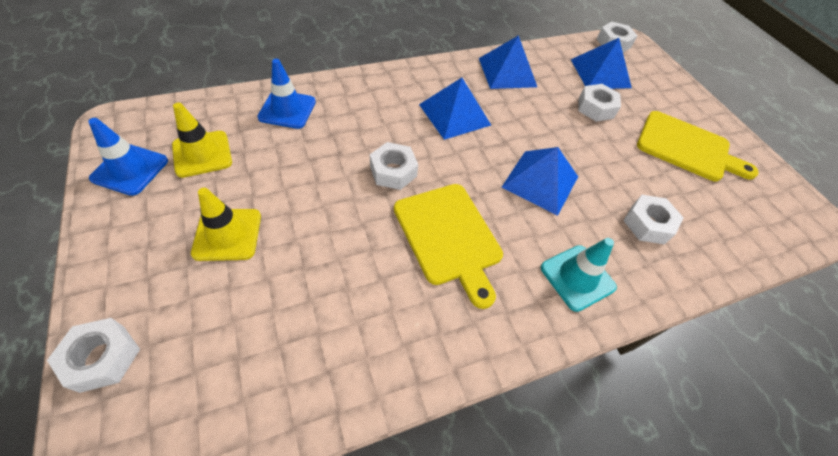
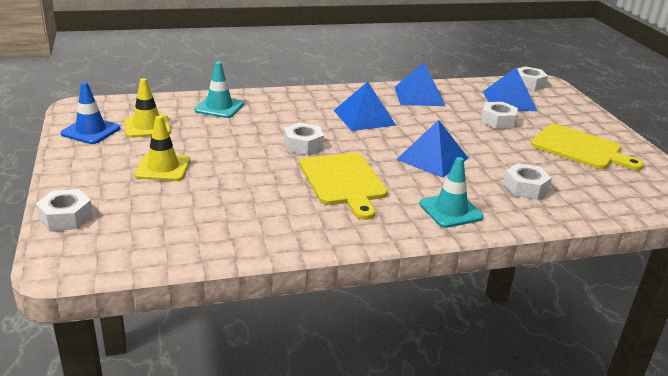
camera: 10 degrees right, 25 degrees down
blue traffic cone [257,59,316,129] -> turquoise traffic cone [194,62,244,118]

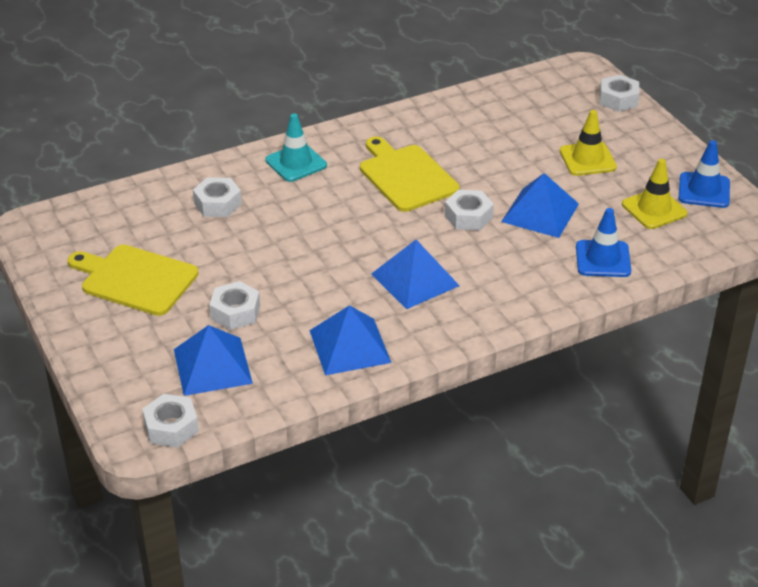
camera: 170 degrees right, 10 degrees up
turquoise traffic cone [194,62,244,118] -> blue traffic cone [576,208,631,277]
blue pyramid [396,120,468,178] -> blue pyramid moved to [501,173,579,238]

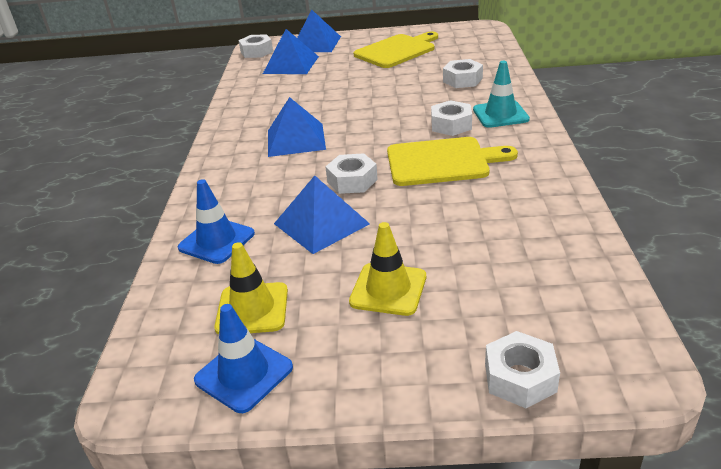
camera: 120 degrees right, 5 degrees down
white nut [209,281,260,330] -> white nut moved to [431,100,472,136]
blue pyramid [309,305,392,375] -> blue pyramid moved to [297,10,341,52]

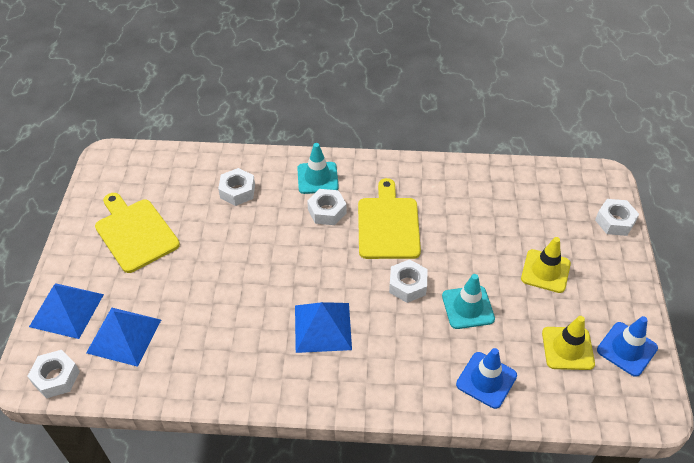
camera: 90 degrees left, 15 degrees up
blue pyramid [274,175,370,254] -> turquoise traffic cone [442,274,495,329]

